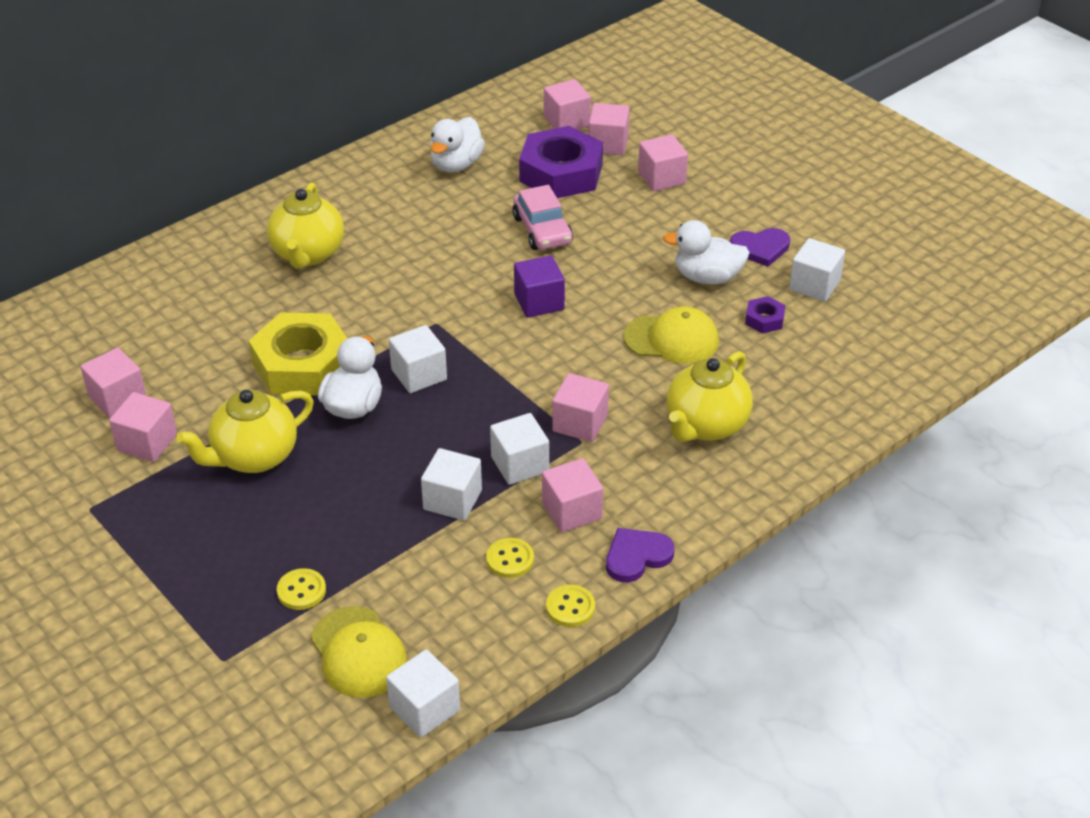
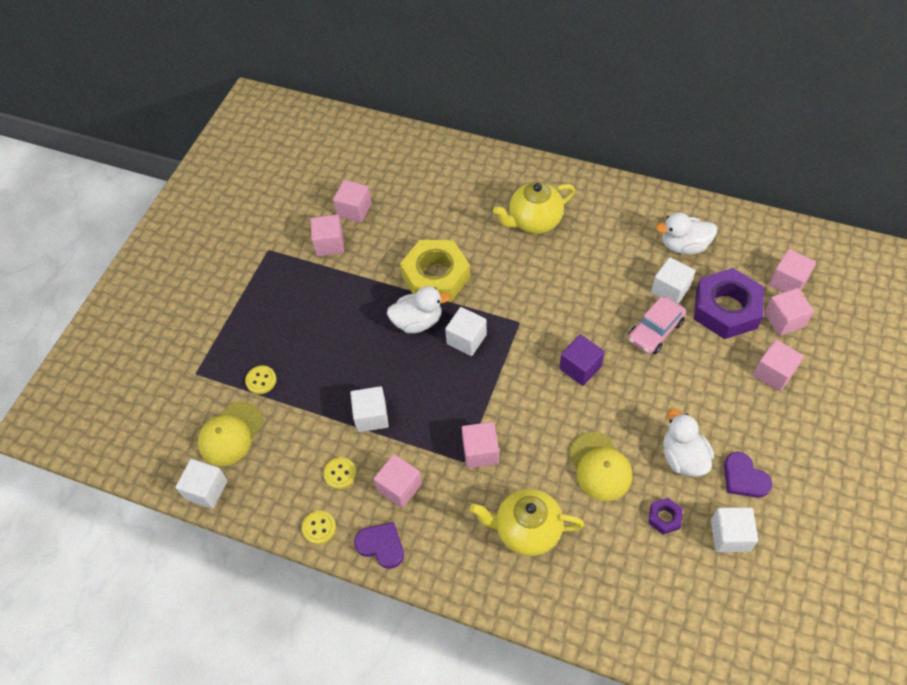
camera: 65 degrees right, 15 degrees up
yellow teapot [176,389,314,473] -> none
white cube [490,413,549,485] -> white cube moved to [651,257,695,304]

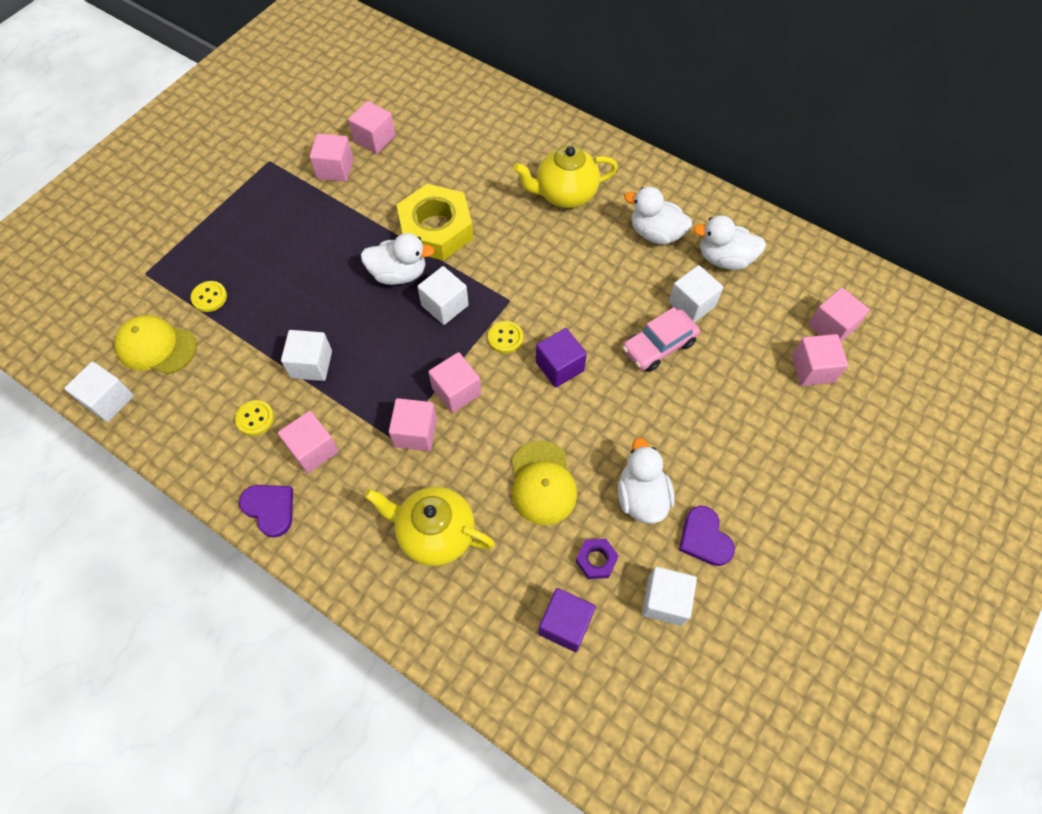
camera: 10 degrees right, 5 degrees up
yellow cap [198,402,263,466] -> yellow cap turned 60 degrees clockwise [114,315,197,374]
yellow button [302,511,336,544] -> yellow button moved to [488,321,523,353]
purple nut [694,268,764,339] -> none
pink cube [753,340,804,392] -> pink cube moved to [429,352,481,413]
none -> purple cube [538,588,596,652]
none -> white duck [624,187,692,245]

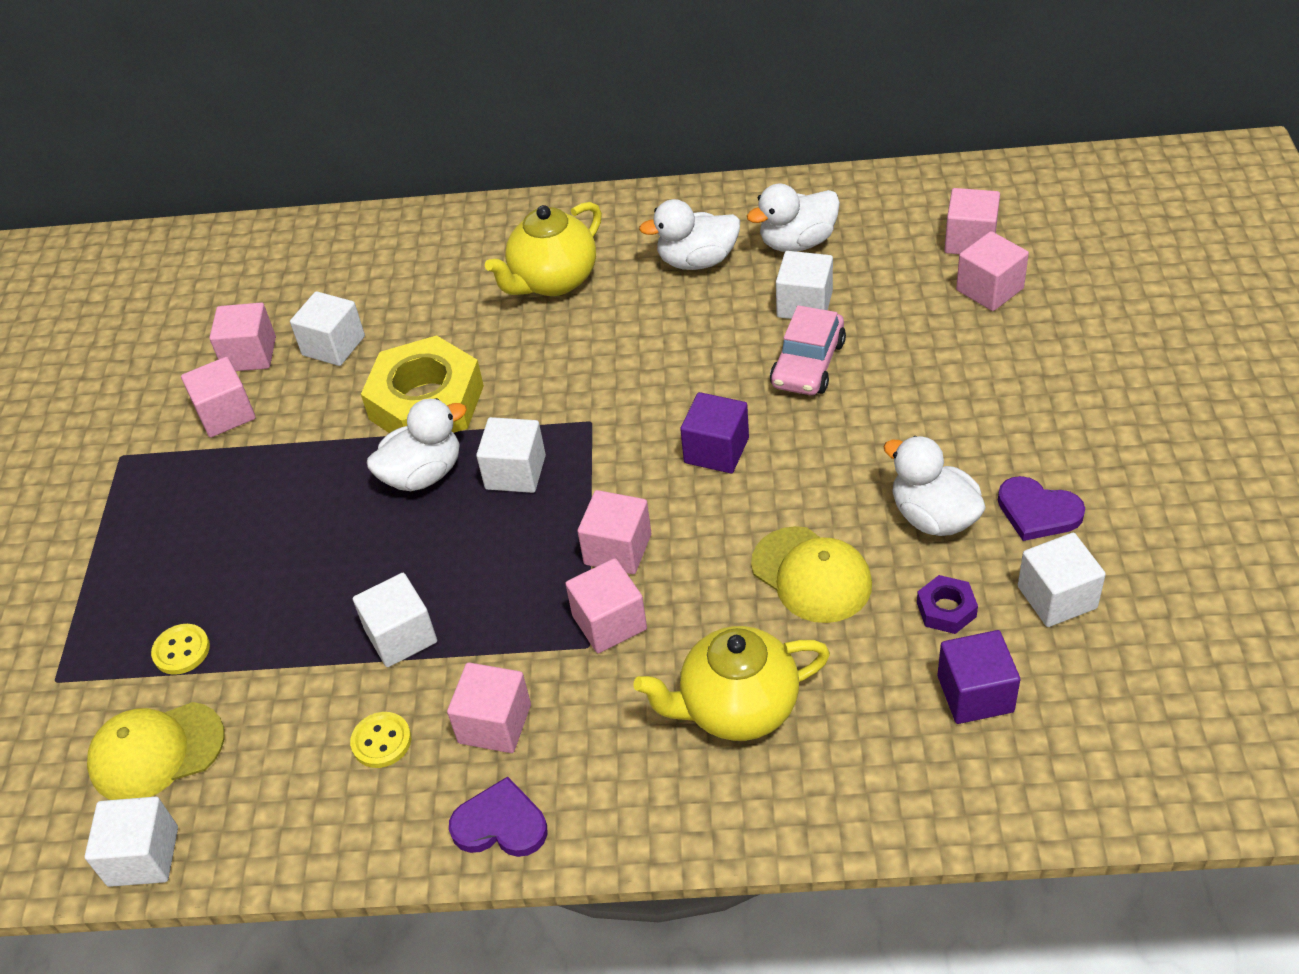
camera: 30 degrees left, 15 degrees down
yellow button [488,321,523,353] -> none
none -> white cube [290,291,365,366]

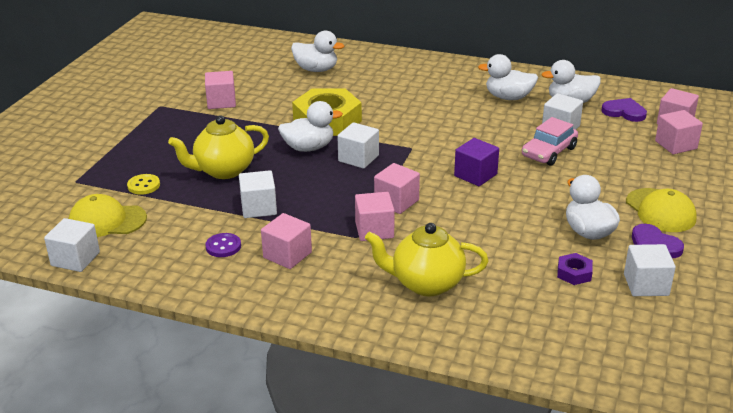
camera: 15 degrees right, 15 degrees down
pink cube [209,303,276,371] -> none
white cube [290,291,365,366] -> none
yellow button [350,712,411,768] -> purple button [205,233,241,257]
purple heart [449,776,548,857] -> purple heart moved to [601,98,647,122]
yellow teapot [485,202,602,296] -> yellow teapot moved to [168,115,269,179]
yellow cap [751,526,872,623] -> yellow cap moved to [626,188,697,232]
purple cube [937,630,1020,724] -> none
none -> white duck [291,30,344,72]

